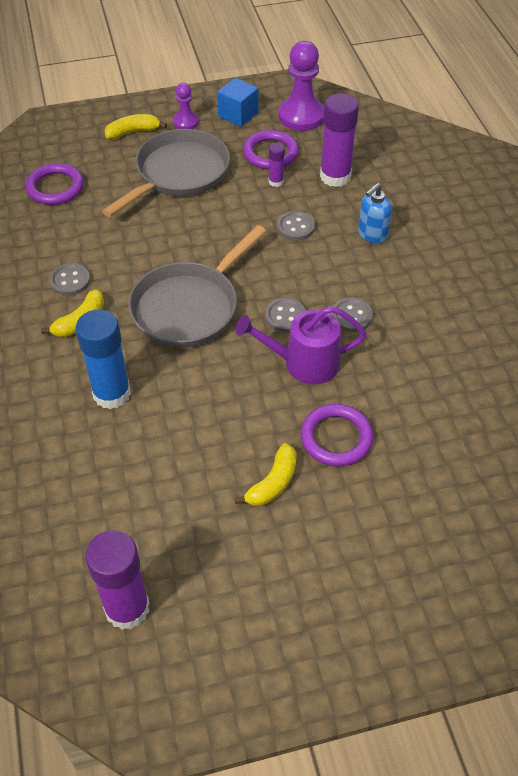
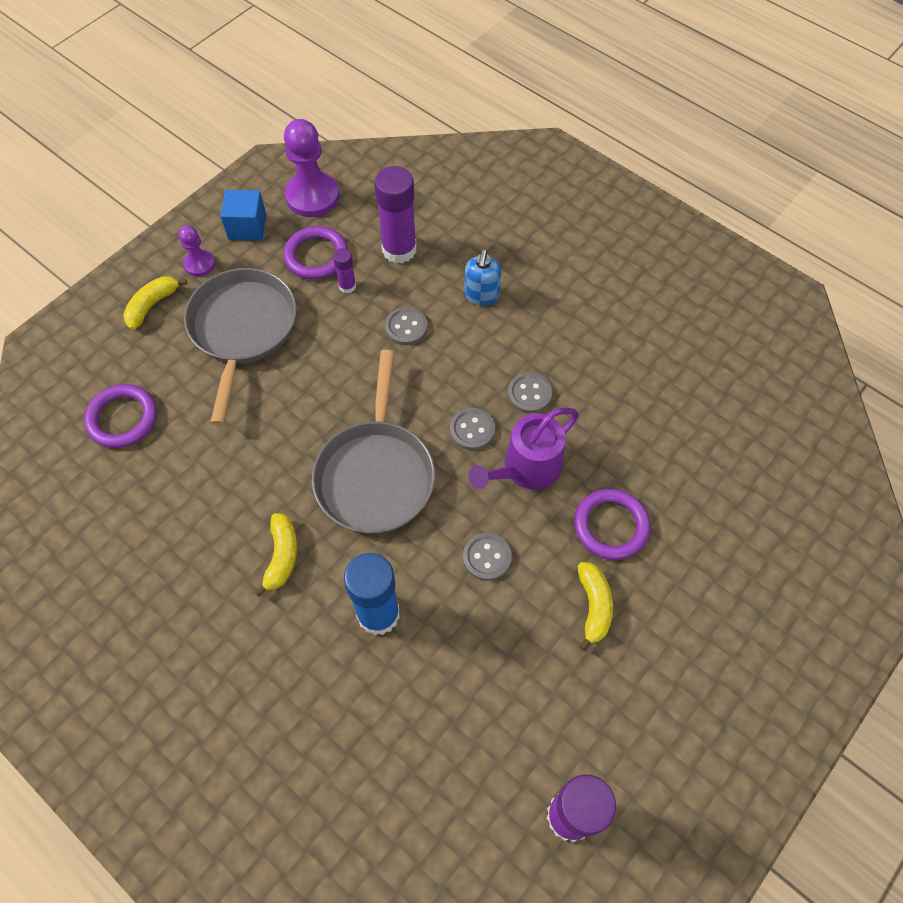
camera: 35 degrees left, 10 degrees up
grey button [49,263,90,296] -> grey button moved to [463,533,512,581]

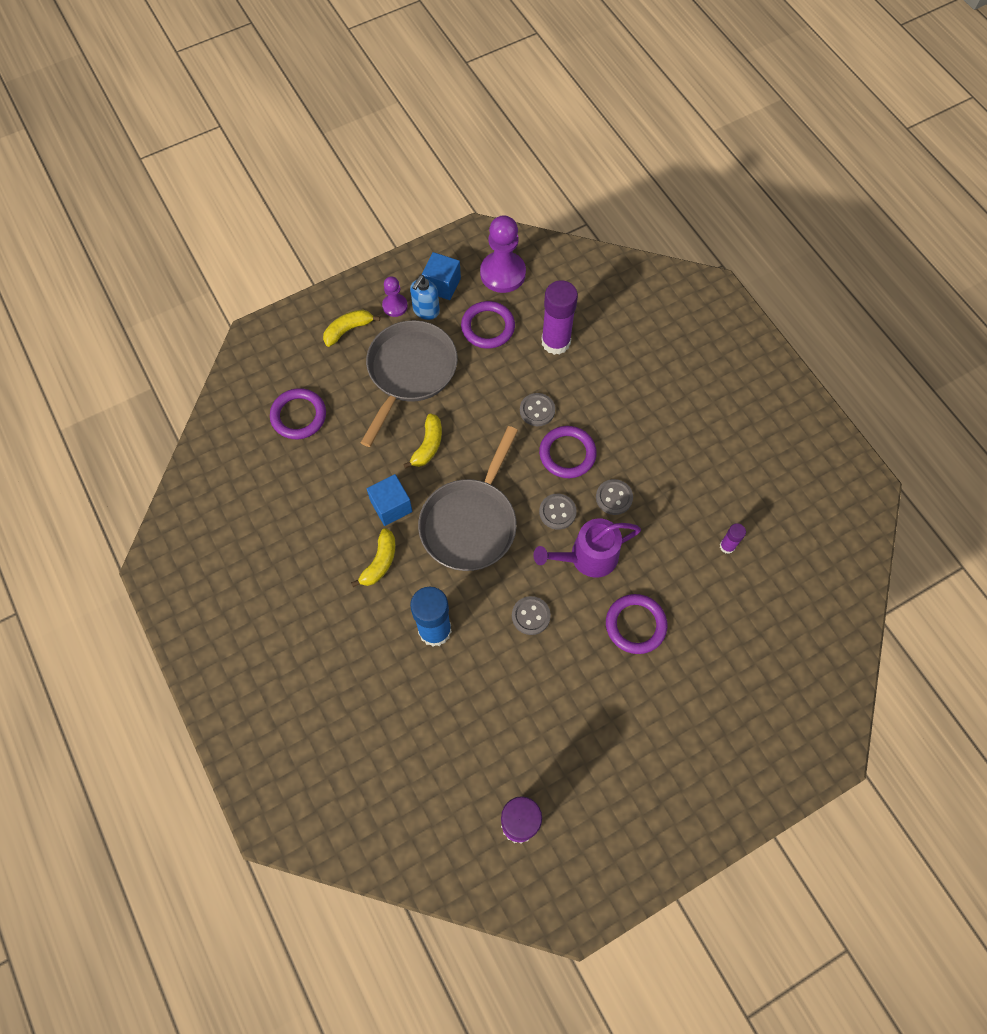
camera: 20 degrees right, 5 degrees up
purple glue stick [333,248,356,293] -> purple glue stick moved to [720,523,746,554]
blue soap dispenser [465,249,501,306] -> blue soap dispenser moved to [410,275,440,320]
yellow banana [577,562,613,651] -> yellow banana moved to [403,414,442,469]
none -> blue cube [367,474,413,526]
none -> purple ring [539,426,597,478]

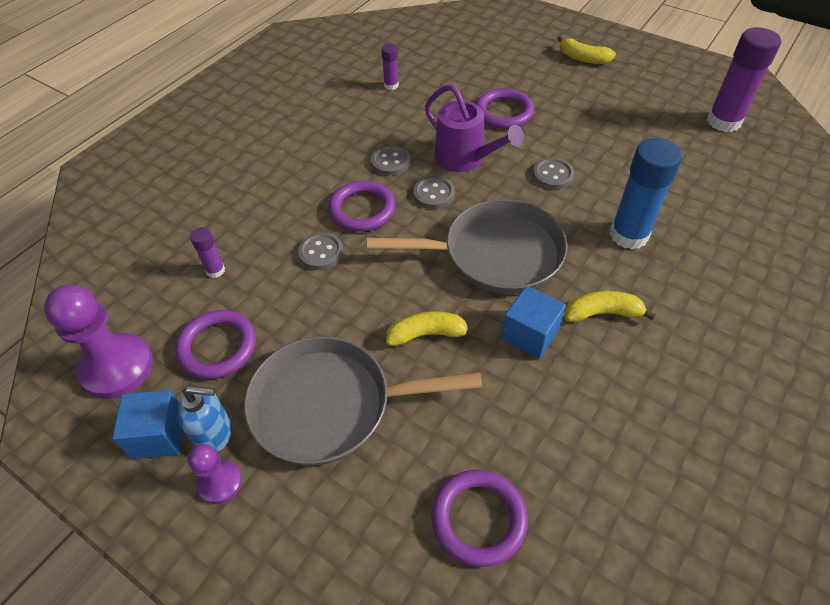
camera: 115 degrees left, 15 degrees down
yellow banana [323,309,380,347] -> yellow banana moved to [557,36,616,64]
purple glue stick [541,280,578,355] -> purple glue stick [190,227,225,278], size x0.49

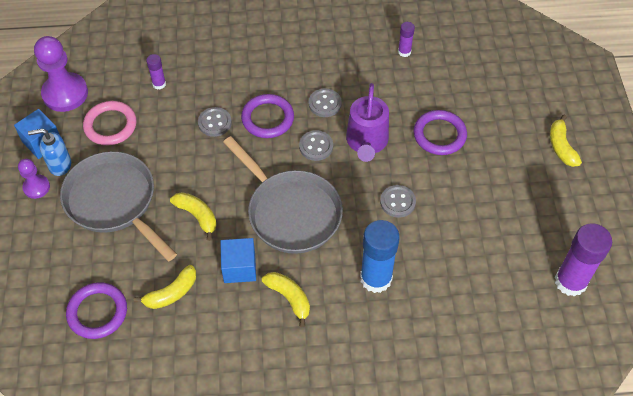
camera: 50 degrees right, 5 degrees up
purple ring [175,310,256,379] -> pink ring [83,101,137,145]
blue soap dispenser [177,386,232,453] -> blue soap dispenser turned 120 degrees clockwise [28,128,71,176]
none -> yellow banana [134,265,196,309]

